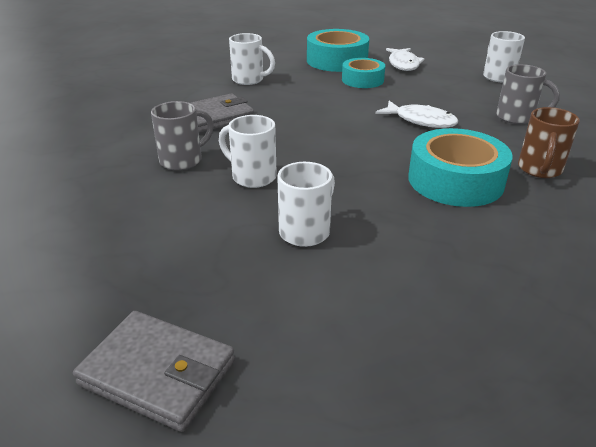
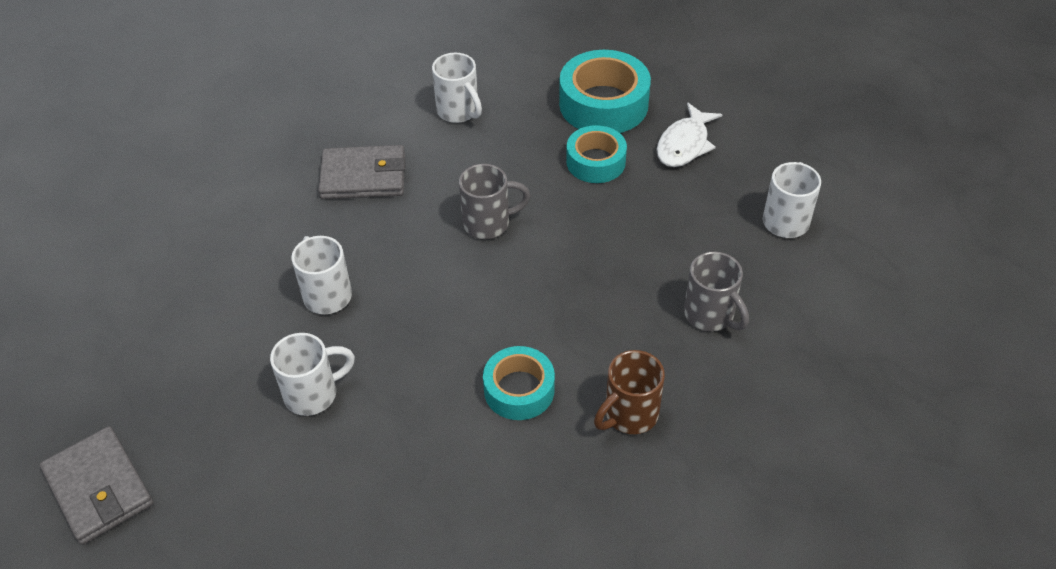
camera: 30 degrees right, 15 degrees up
grey mug [151,101,214,171] -> grey mug moved to [459,164,530,239]
white fish [375,101,458,128] -> none
turquoise tape [408,128,513,207] -> turquoise tape [483,346,555,420], size x0.63

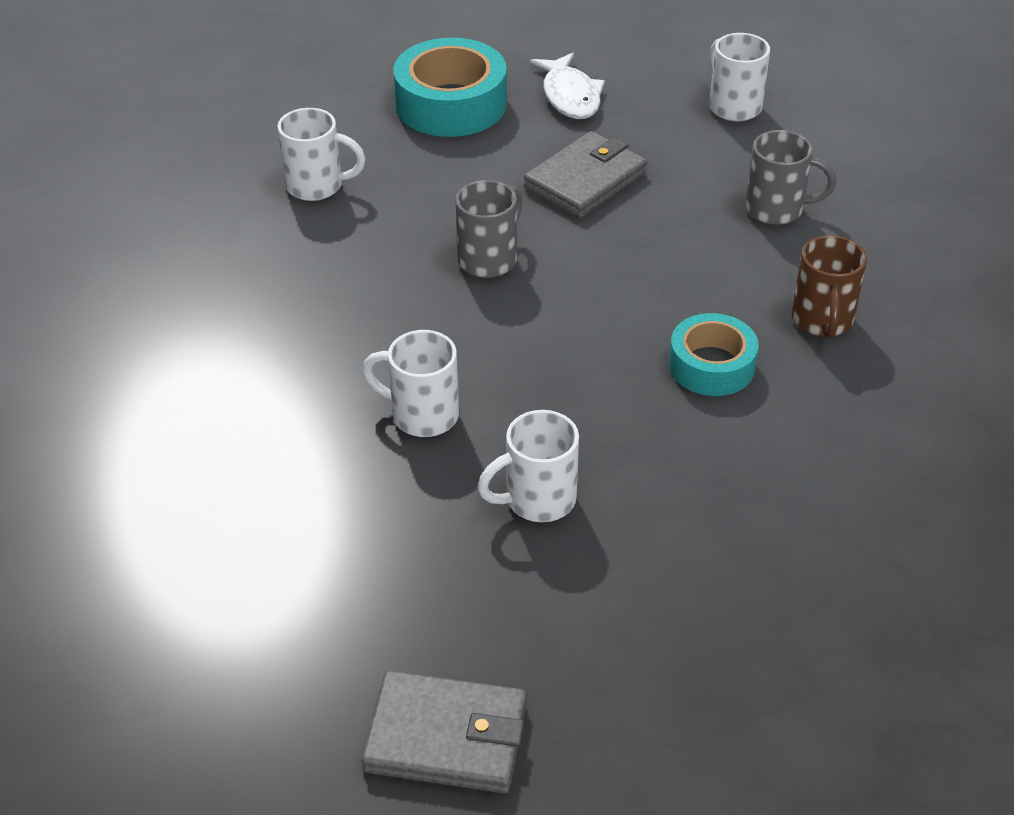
camera: 45 degrees left, 5 degrees down
white mug [270,333,355,416] -> white mug turned 135 degrees counterclockwise [477,410,579,522]
grey wallet [318,145,406,199] -> grey wallet moved to [524,131,647,218]
turquoise tape [566,125,627,183] -> none

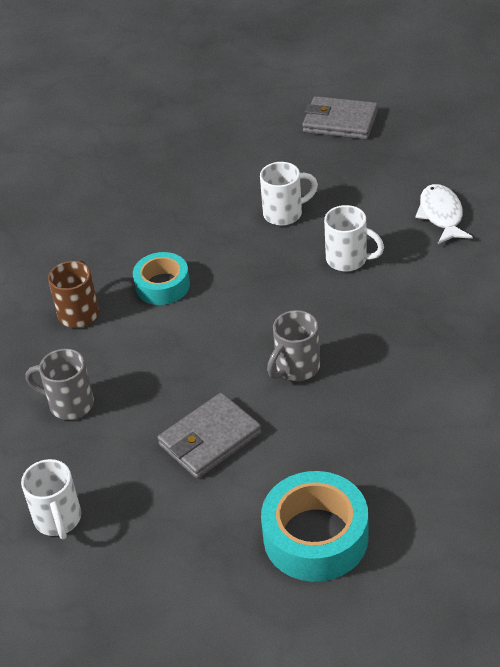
camera: 170 degrees left, 0 degrees up
white mug [277,108,366,201] -> none
white fish [530,53,605,119] -> white fish moved to [415,184,473,244]

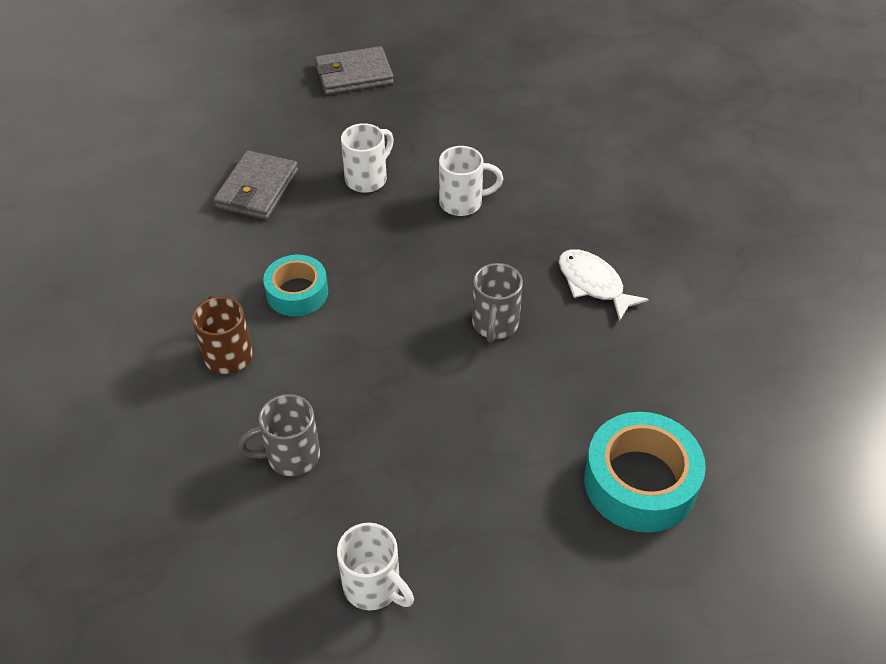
camera: 35 degrees left, 5 degrees up
grey wallet [157,393,262,479] -> grey wallet moved to [213,150,298,220]
white fish [415,184,473,244] -> white fish moved to [559,249,649,322]

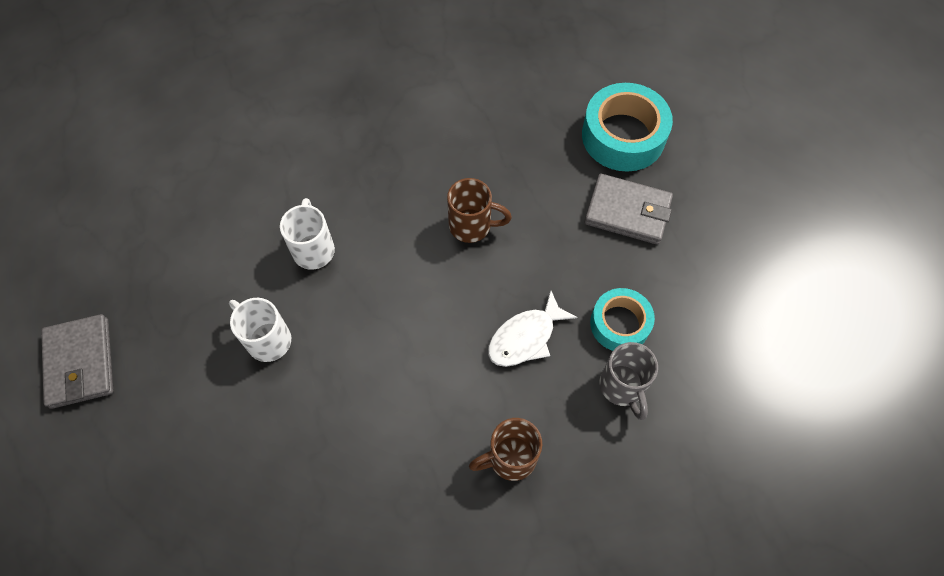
camera: 90 degrees left, 15 degrees up
grey wallet [213,150,298,220] -> grey wallet moved to [584,174,673,245]
turquoise tape [263,255,328,316] -> turquoise tape moved to [590,288,655,351]
white mug [337,523,414,610] -> none
grey mug [472,263,523,343] -> brown mug [447,178,512,243]
white fish [559,249,649,322] -> white fish moved to [488,290,578,367]

